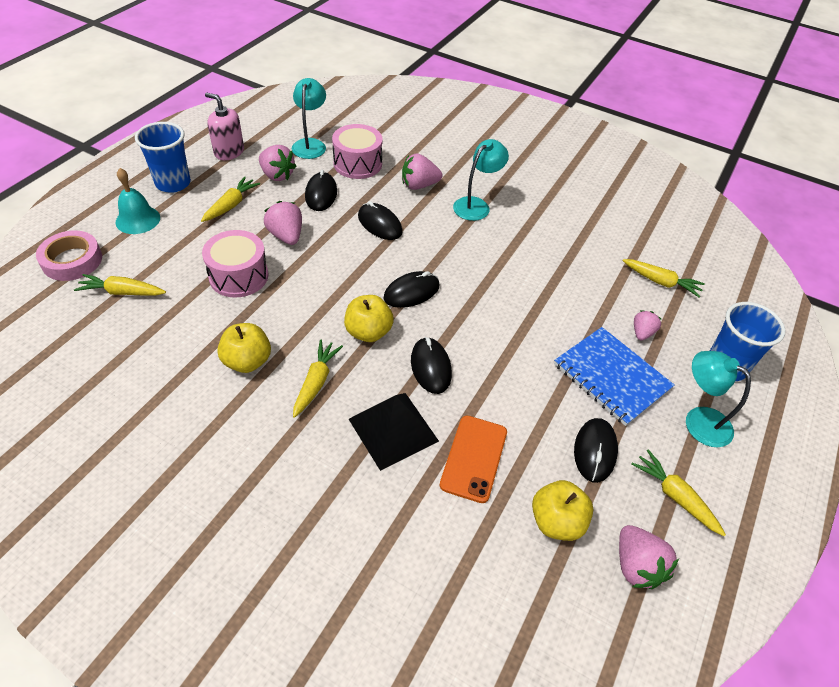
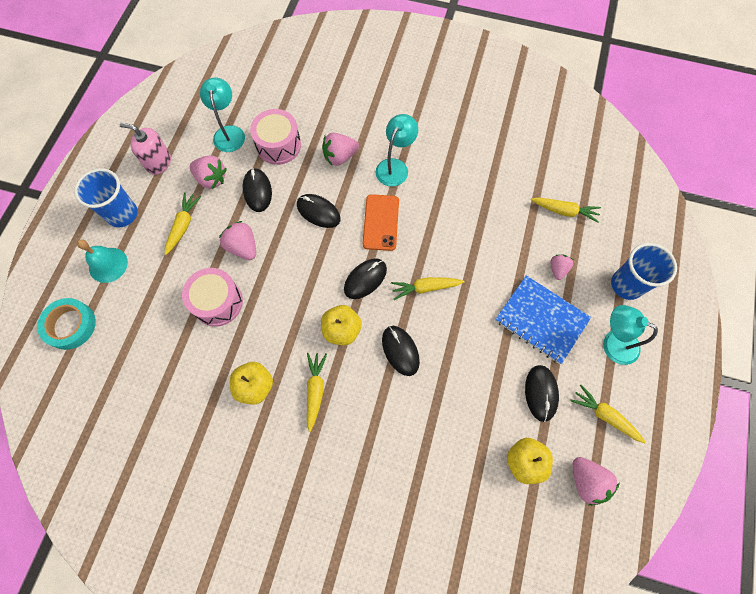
camera: 10 degrees left, 20 degrees up
pink tape [36,231,102,281] -> turquoise tape [37,298,96,350]
yellow carrot [74,274,166,296] -> yellow carrot moved to [391,277,464,300]
black pyramid [349,393,439,471] -> none
orange phone [440,416,507,503] -> orange phone moved to [363,194,399,251]

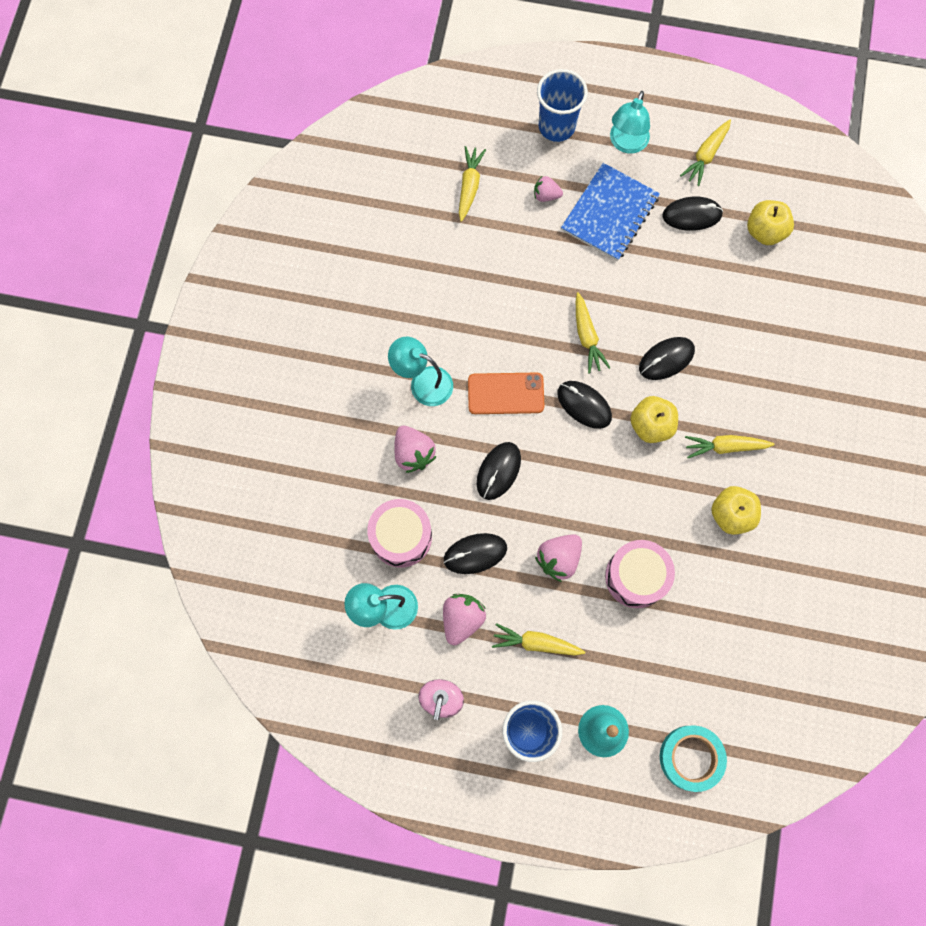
camera: 95 degrees left, 5 degrees up
pink strawberry [573,457,620,506] -> none

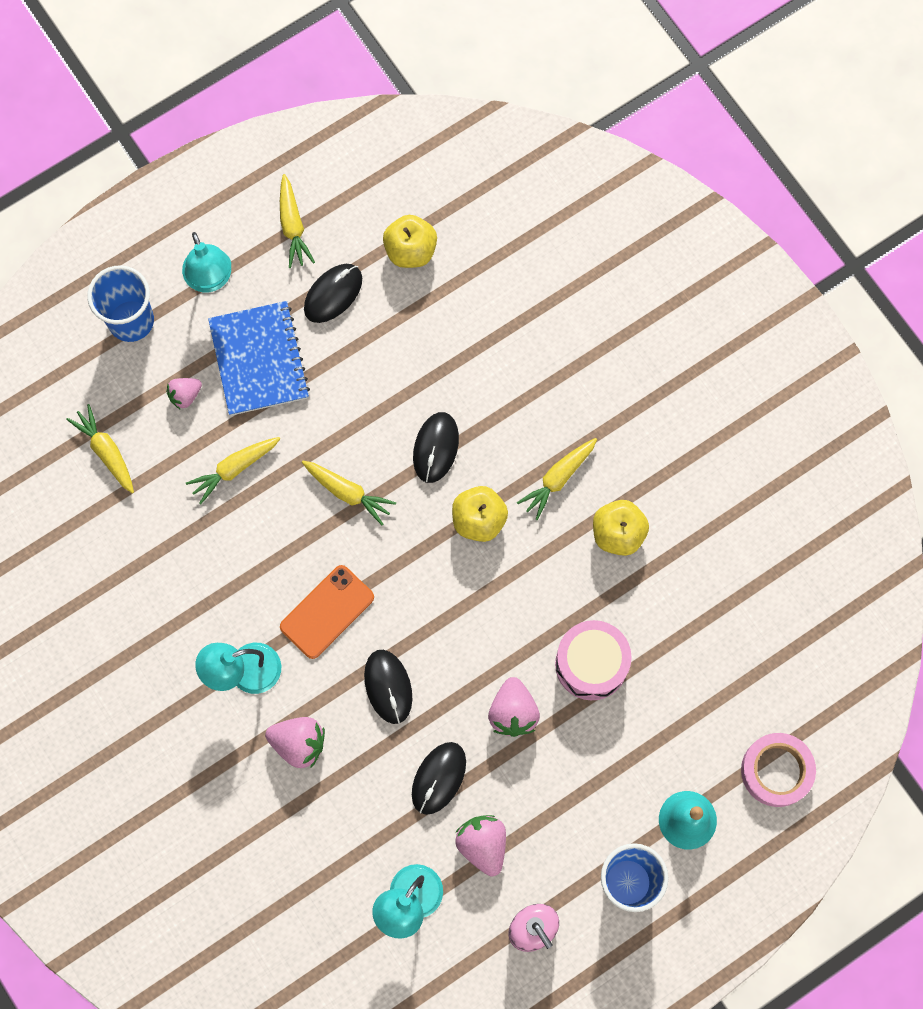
camera: 45 degrees left, 0 degrees up
pink drum [367,499,432,568] -> none
yellow carrot [492,623,585,656] -> yellow carrot moved to [186,437,281,504]
black mouse [557,381,612,429] -> none
turquoise tape [660,726,727,792] -> pink tape [741,733,816,807]

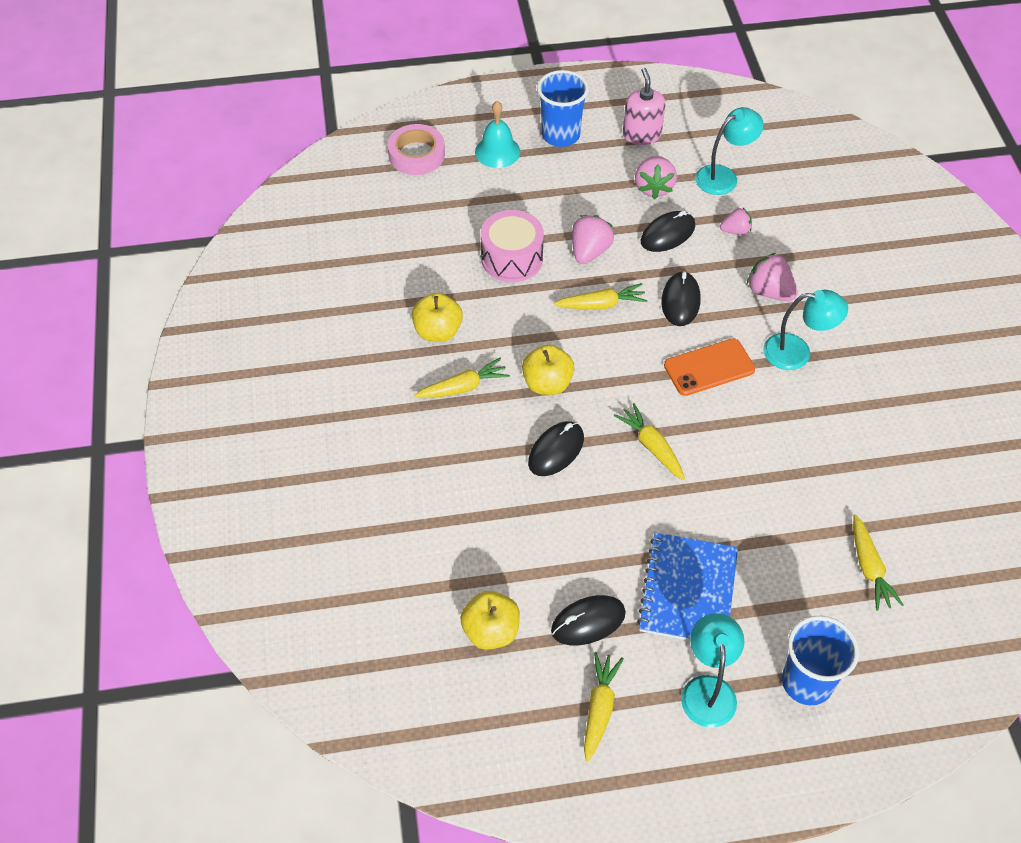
camera: 155 degrees left, 20 degrees down
pink strawberry [166,378,202,410] -> pink strawberry moved to [720,208,752,235]
yellow carrot [186,437,281,504] -> yellow carrot moved to [554,283,648,310]

